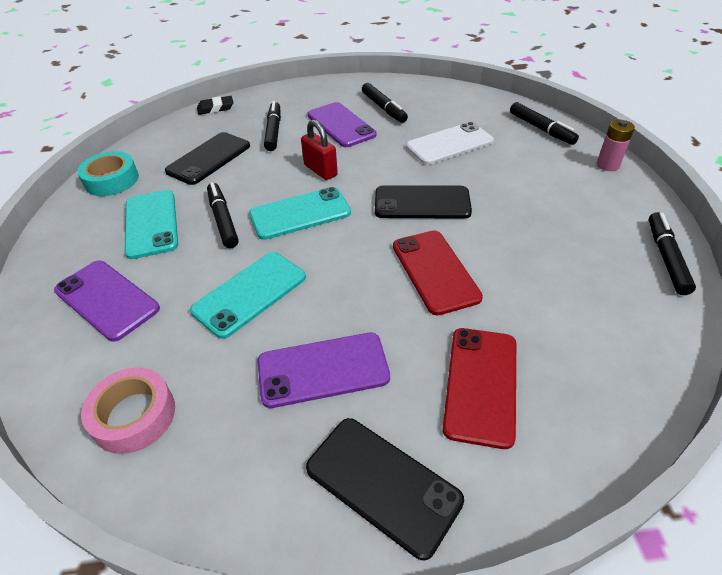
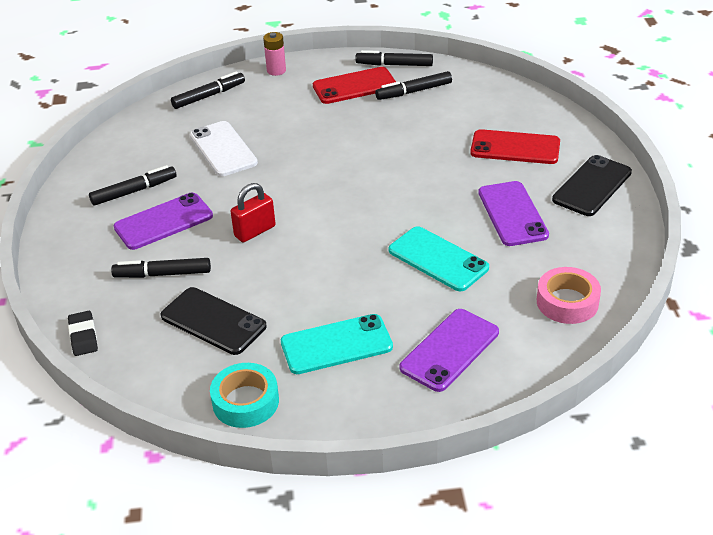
camera: 90 degrees left, 5 degrees down
black marker [207,182,239,248] -> black marker moved to [375,71,452,100]
turquoise phone [249,187,351,240] -> none
black phone [375,185,472,219] -> none
red phone [393,230,483,316] -> red phone moved to [313,67,396,104]

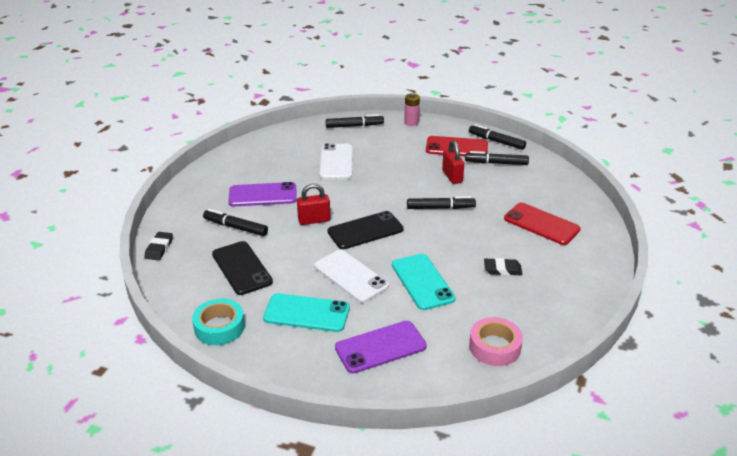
camera: 25 degrees right, 5 degrees down
black marker [89,165,177,206] -> black marker moved to [407,196,476,209]
purple phone [478,181,549,246] -> black eraser [484,258,522,276]
black phone [552,155,632,216] -> black phone moved to [327,211,404,249]
none -> white phone [314,250,389,303]
none -> red padlock [442,141,464,184]

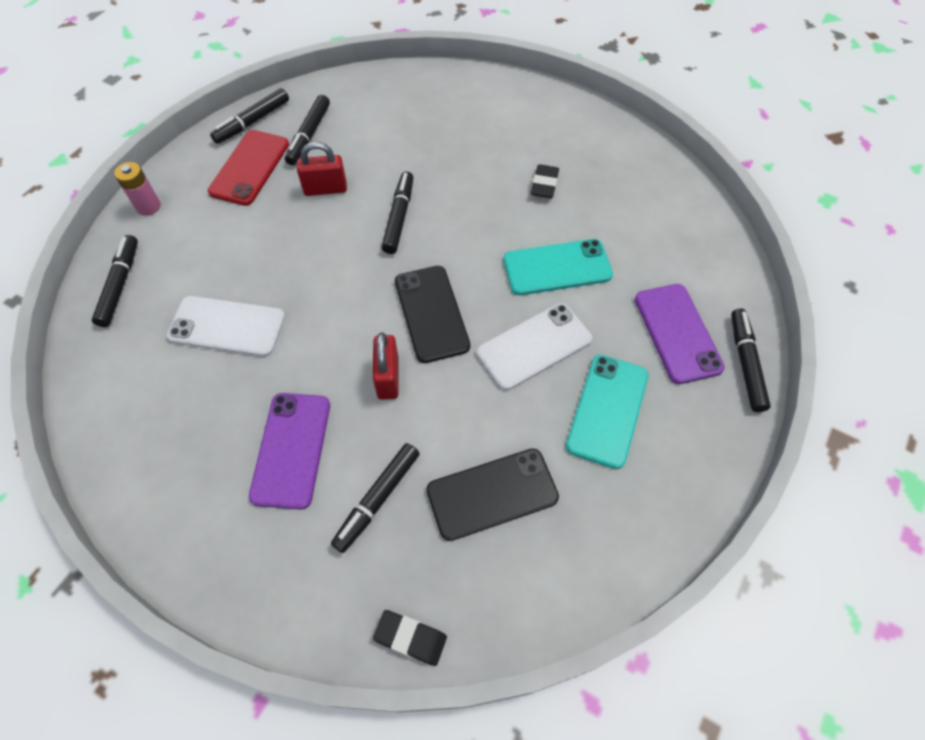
camera: 80 degrees left, 25 degrees up
turquoise tape [192,299,245,345] -> none
pink tape [469,317,523,366] -> none
red phone [504,203,581,245] -> none
none -> black marker [731,308,771,412]

